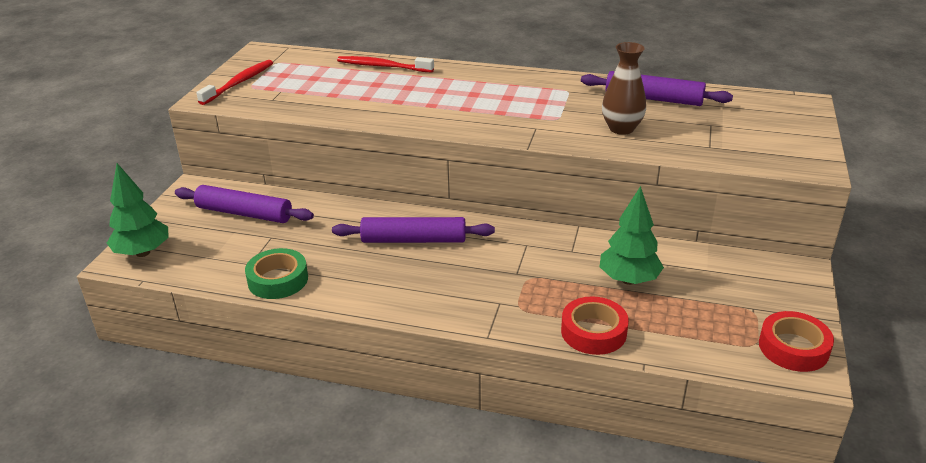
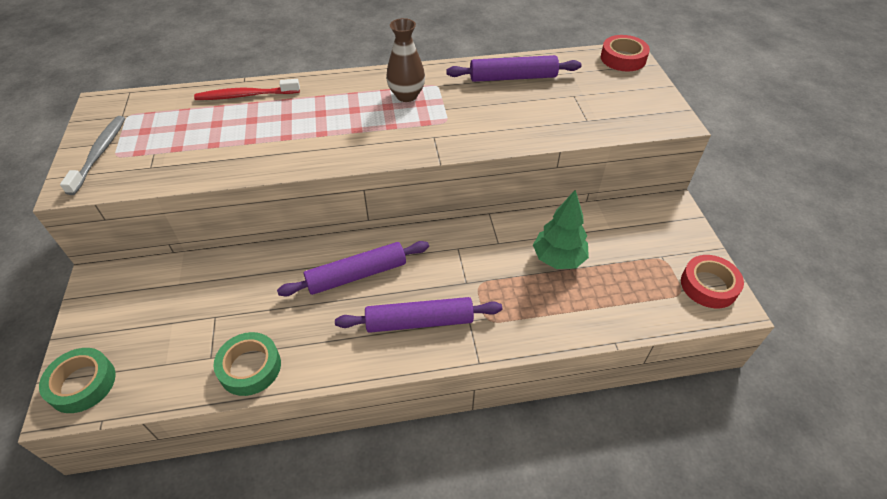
camera: 25 degrees left, 15 degrees up
green tree [107,163,169,257] -> green tape [39,348,116,413]
purple rolling pin [175,185,314,223] -> purple rolling pin moved to [335,297,502,333]
red toothbrush [196,60,273,105] -> grey toothbrush [60,116,125,195]
red tape [561,296,629,355] -> red tape moved to [600,35,650,72]
brown vase [602,42,646,135] -> brown vase moved to [386,18,425,102]

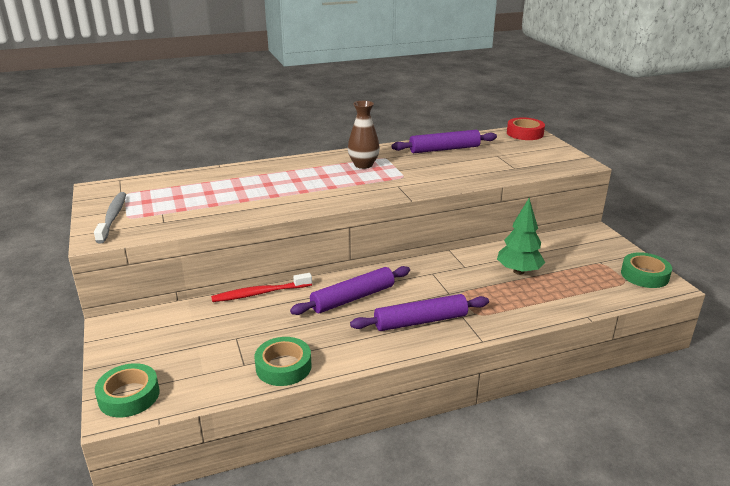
camera: 10 degrees left, 20 degrees down
red toothbrush [194,79,300,100] -> red toothbrush moved to [211,273,312,302]
red tape [681,255,744,308] -> green tape [621,252,672,288]

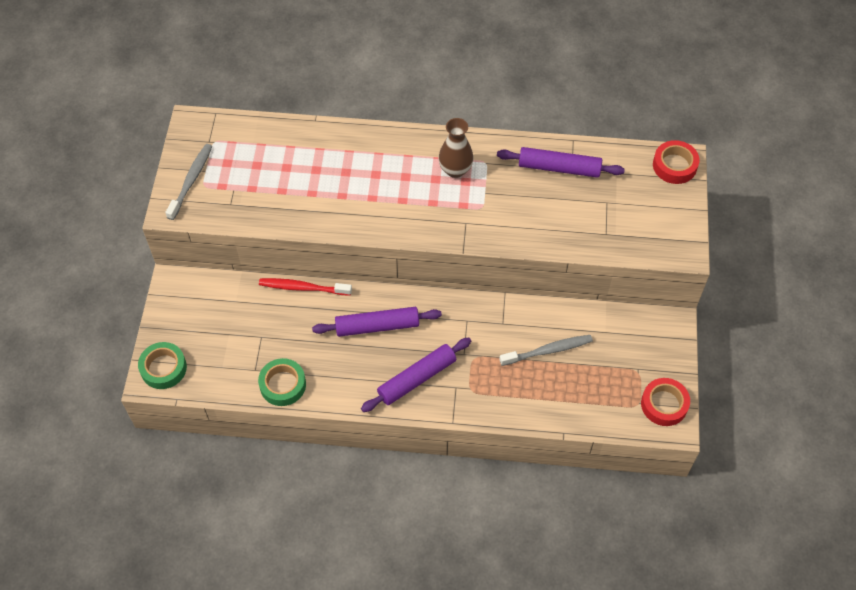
camera: 25 degrees right, 30 degrees up
purple rolling pin [350,294,489,331] -> purple rolling pin turned 45 degrees counterclockwise [361,338,471,412]
green tree [497,198,545,275] -> grey toothbrush [499,335,593,366]
green tape [621,252,672,288] -> red tape [641,378,690,426]

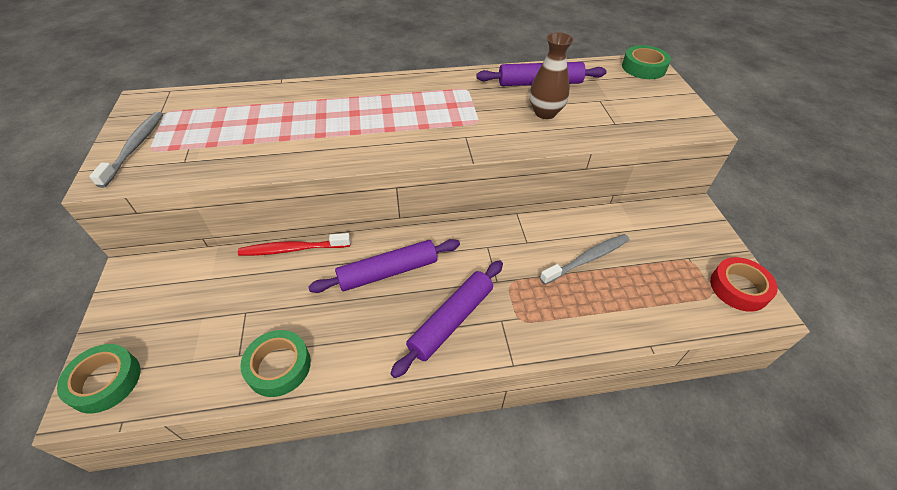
camera: 15 degrees left, 10 degrees down
brown vase [438,118,474,178] -> brown vase moved to [529,32,574,119]
red tape [653,140,700,184] -> green tape [622,45,671,79]

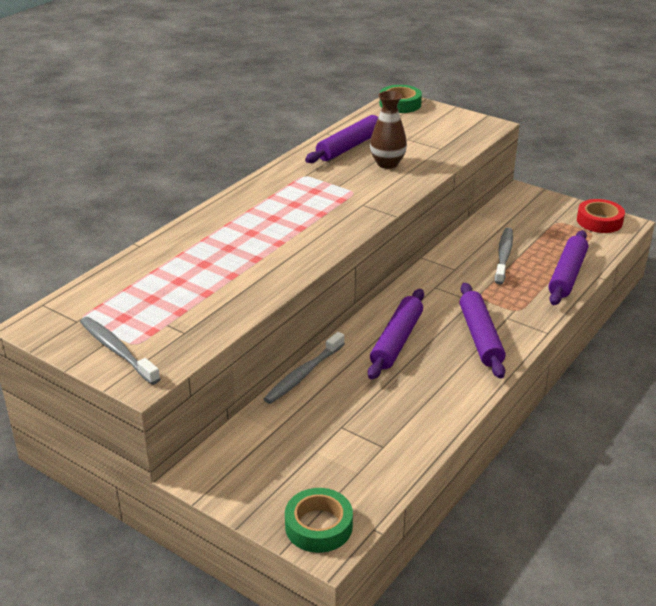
camera: 45 degrees left, 15 degrees down
red toothbrush [238,233,350,256] -> grey toothbrush [263,332,345,404]
green tape [240,330,311,397] -> none
none -> purple rolling pin [548,230,588,305]

